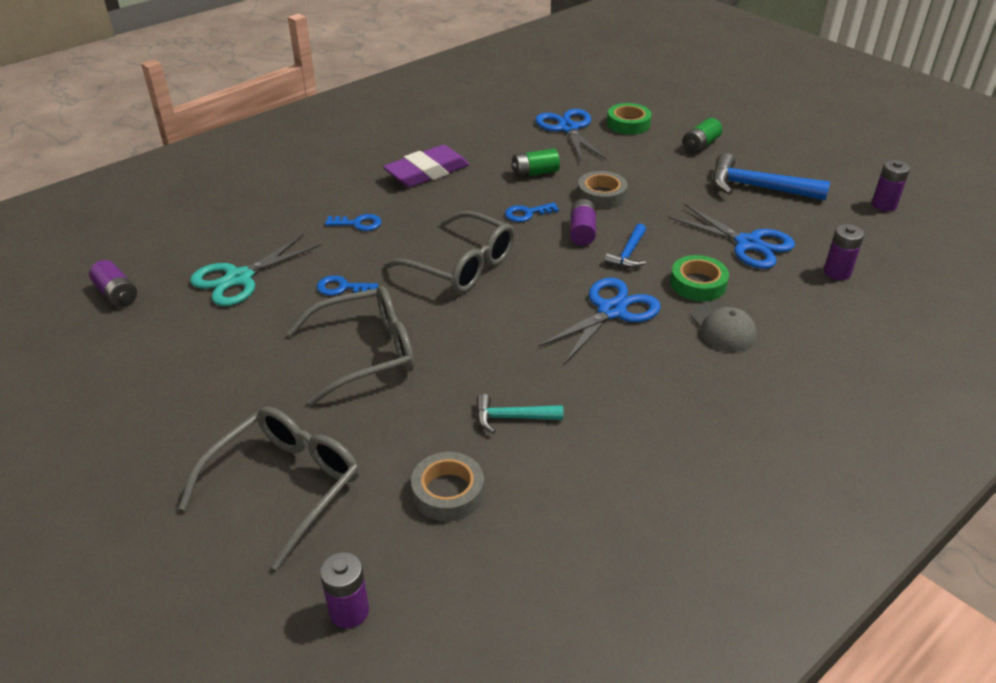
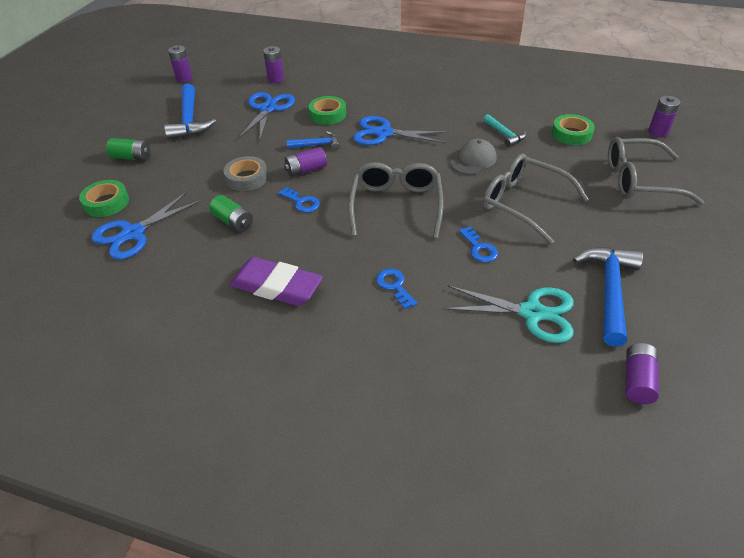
camera: 120 degrees left, 5 degrees up
grey tape [411,452,484,521] -> green tape [552,114,595,145]
grey cap [691,302,757,352] -> grey cap moved to [451,139,497,175]
none -> blue hammer [573,247,643,347]

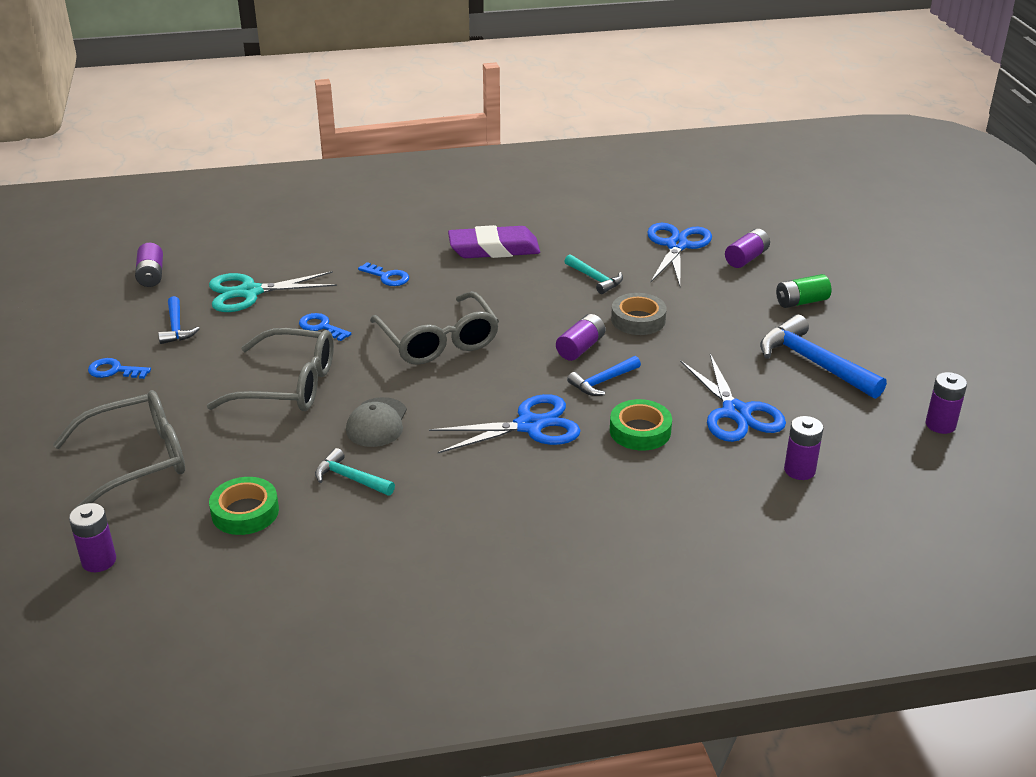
camera: 150 degrees right, 10 degrees down
green tape [79,180,129,217] -> purple battery [725,229,770,268]
green battery [209,195,253,232] -> turquoise hammer [564,254,623,294]
blue key [279,187,320,213] -> blue key moved to [88,358,151,379]
blue hammer [573,247,643,347] -> blue hammer [158,296,200,344], size x0.56

